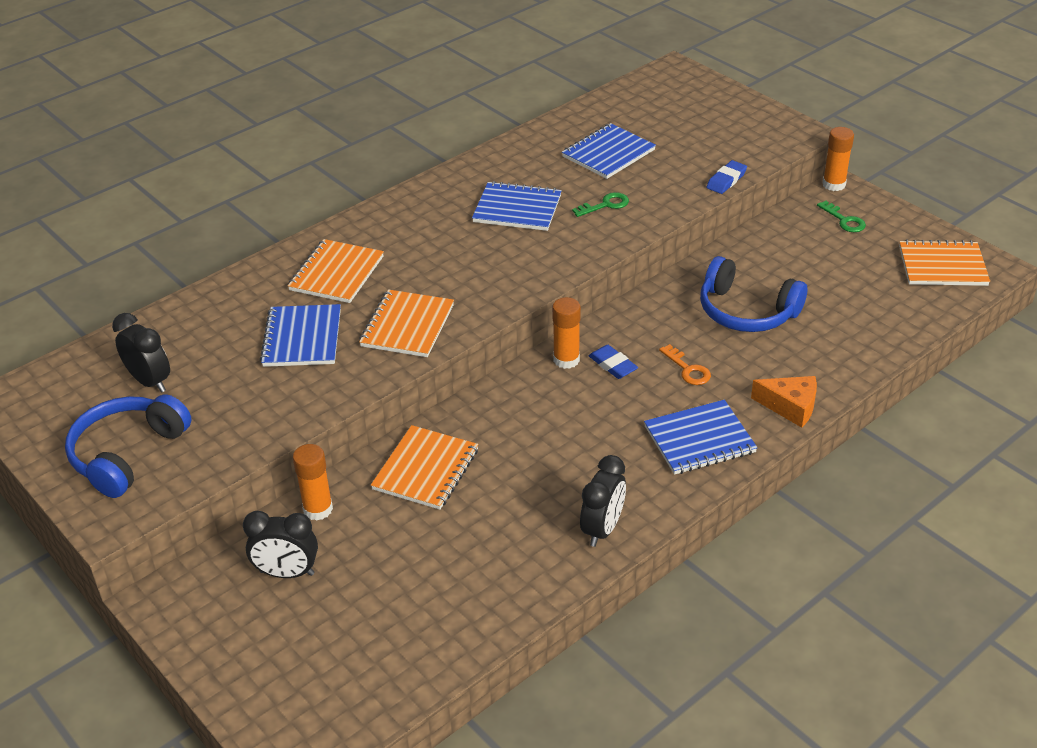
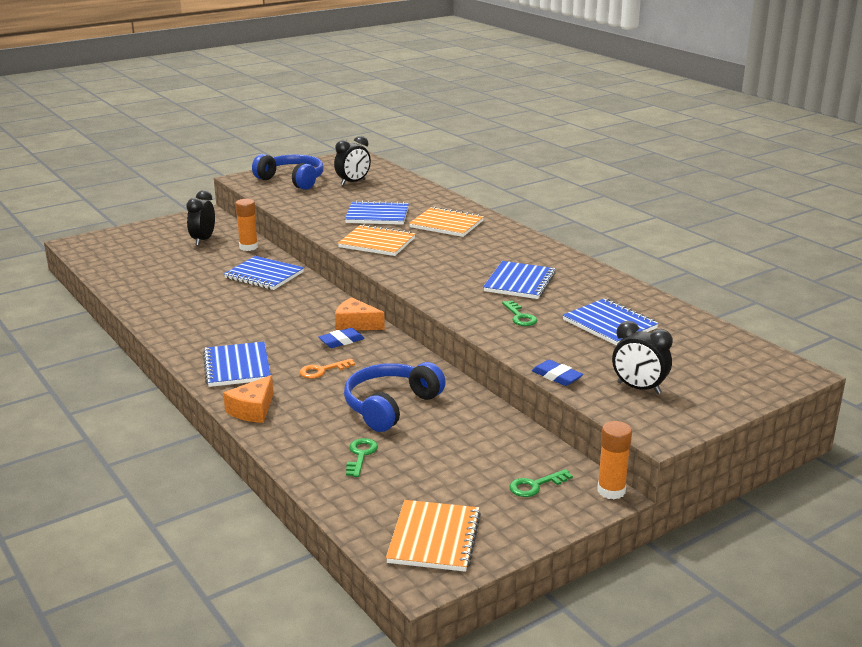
camera: 95 degrees right, 15 degrees down
orange notebook [371,425,479,510] -> blue notebook [224,256,304,290]
orange glue stick [552,297,581,369] -> orange cheese [335,297,385,330]
black clock [580,455,626,547] -> black clock moved to [612,321,673,394]
none -> green key [346,438,378,477]

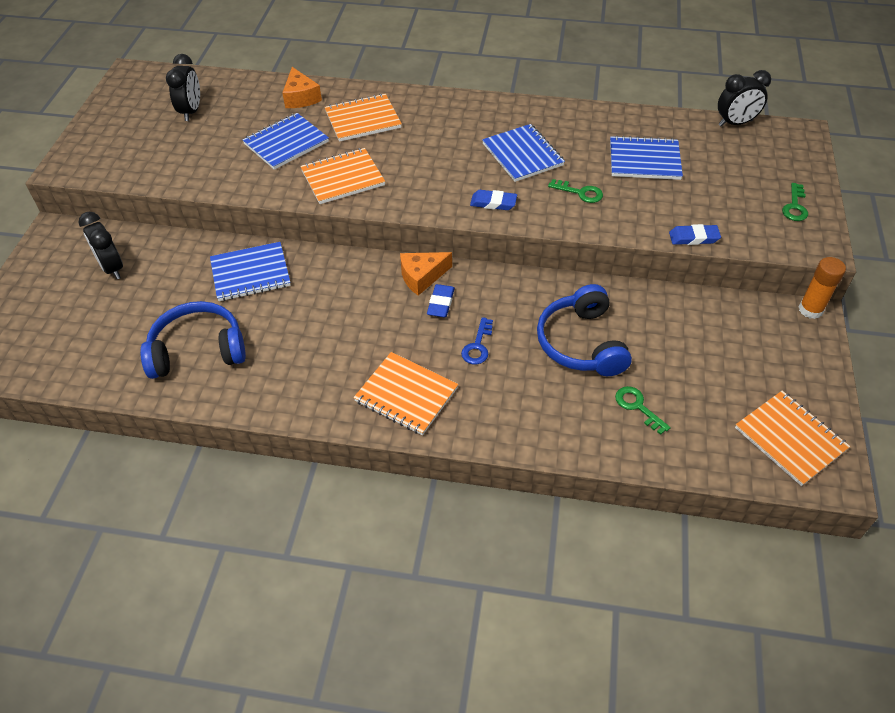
camera: 45 degrees left, 25 degrees up
blue notebook [203,342,271,387] -> orange notebook [353,352,458,435]
orange cheese [223,375,274,423] -> orange cheese moved to [282,67,322,108]
orange glue stick [235,199,258,251] -> none
blue headphones [252,154,324,190] -> blue headphones moved to [140,301,246,379]
orange key [299,359,355,379] -> blue key [461,317,493,365]
green key [509,469,573,497] -> green key moved to [782,183,808,221]
black clock [612,321,673,394] -> black clock moved to [718,70,771,126]
none -> blue eraser [470,190,517,210]

